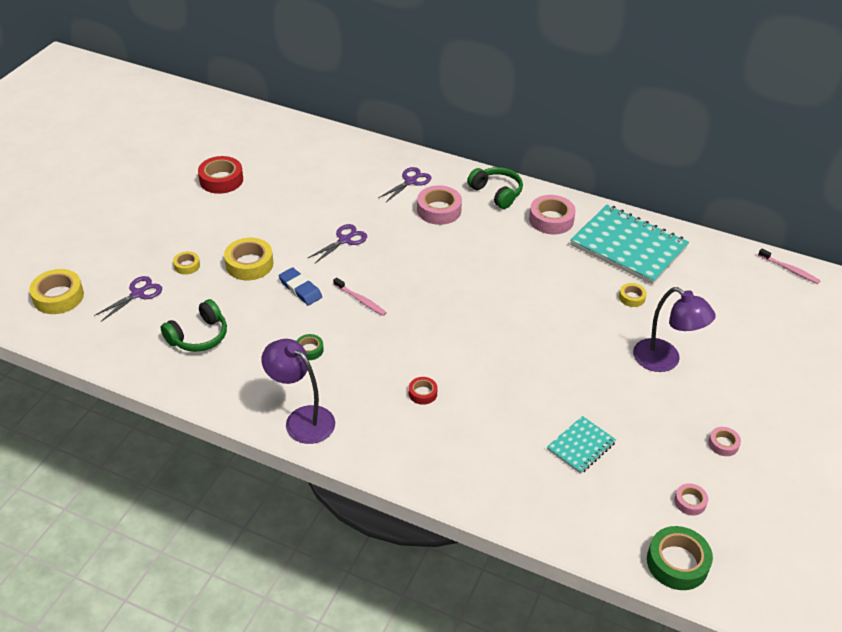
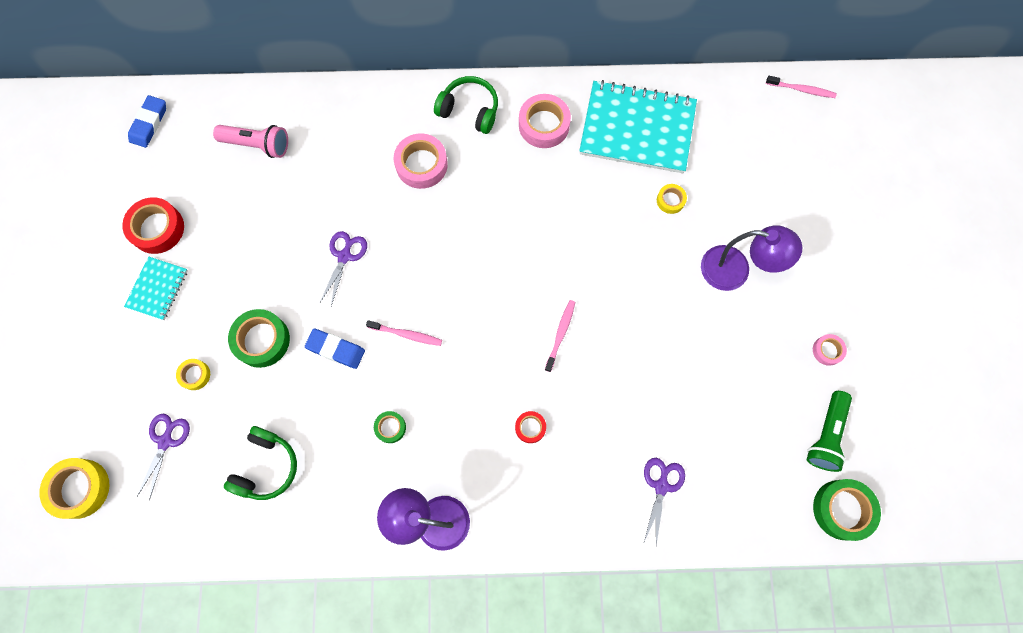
camera: 25 degrees left, 30 degrees up
yellow tape [224,238,273,280] -> green tape [228,309,290,368]
purple scissors [378,167,432,203] -> purple scissors moved to [644,458,685,545]
turquoise notebook [547,416,616,474] -> turquoise notebook moved to [124,256,188,320]
pink tape [674,483,708,515] -> green flashlight [807,391,852,472]
none -> blue eraser [128,95,166,148]
none -> pink flashlight [213,125,288,158]
none -> pink toothbrush [545,300,575,372]

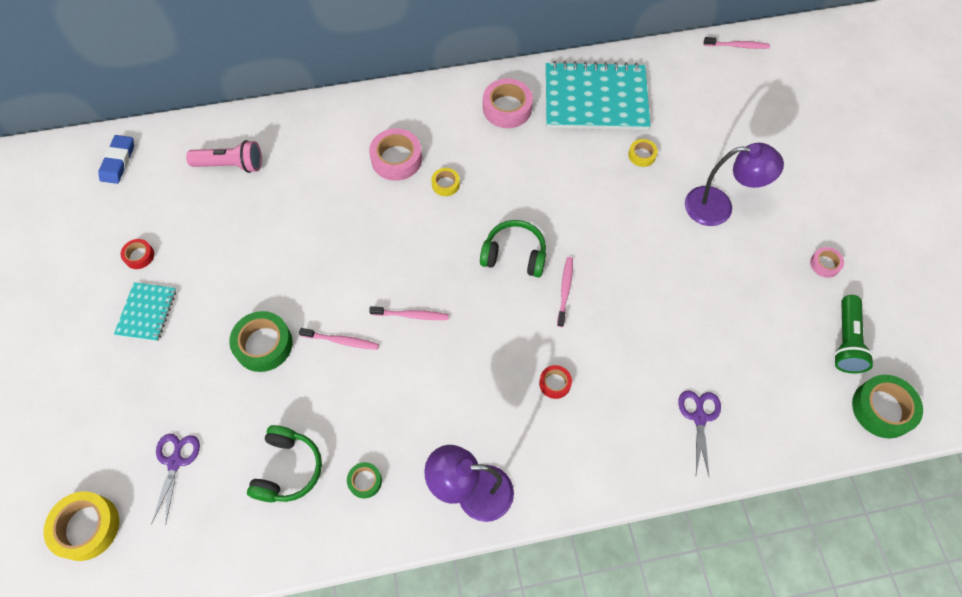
camera: 10 degrees left, 10 degrees down
red tape [122,197,184,254] -> red tape [121,239,154,269], size x0.54
yellow tape [176,359,210,390] -> yellow tape moved to [431,168,460,196]
blue eraser [305,328,365,369] -> pink toothbrush [299,328,379,350]
purple scissors [320,231,367,306] -> none
green tape [374,411,406,443] -> green tape moved to [347,462,382,498]
green headphones [434,76,498,134] -> green headphones moved to [480,220,546,277]

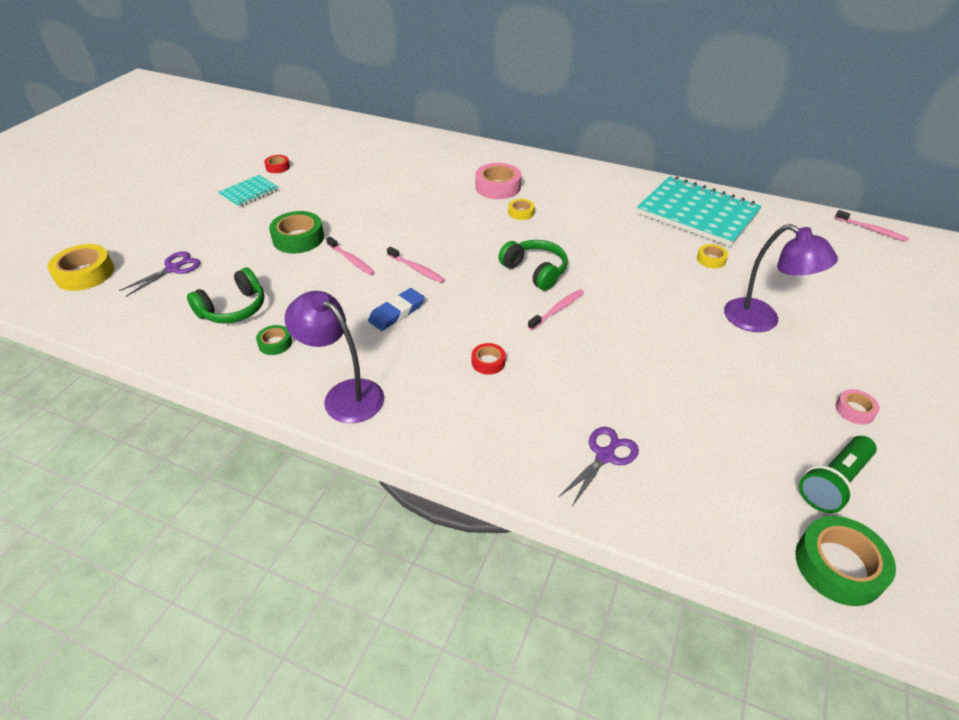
camera: 35 degrees right, 20 degrees down
blue eraser [98,135,134,184] -> blue eraser moved to [368,288,425,331]
pink flashlight [186,140,262,173] -> none
pink tape [483,78,533,128] -> none

